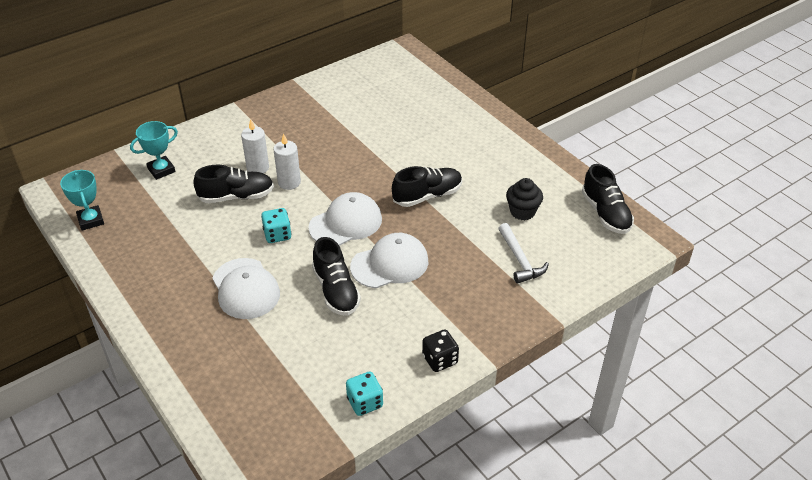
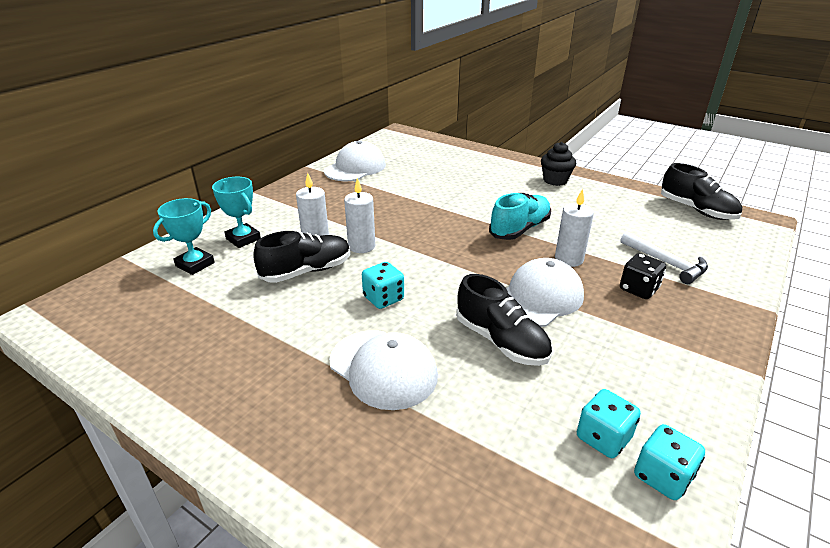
camera: 20 degrees left, 10 degrees down
turquoise trophy [60,170,104,231] -> turquoise trophy moved to [212,177,261,248]
white cap [308,192,382,246] -> white cap moved to [324,141,386,181]
black shoe [392,166,462,207] -> turquoise shoe [489,193,551,240]
black dice [422,330,459,372] -> black dice moved to [620,253,666,299]
black cupcake [506,178,543,220] -> black cupcake moved to [541,142,576,186]
none -> white candle [555,189,594,267]
none -> turquoise dice [577,389,641,458]

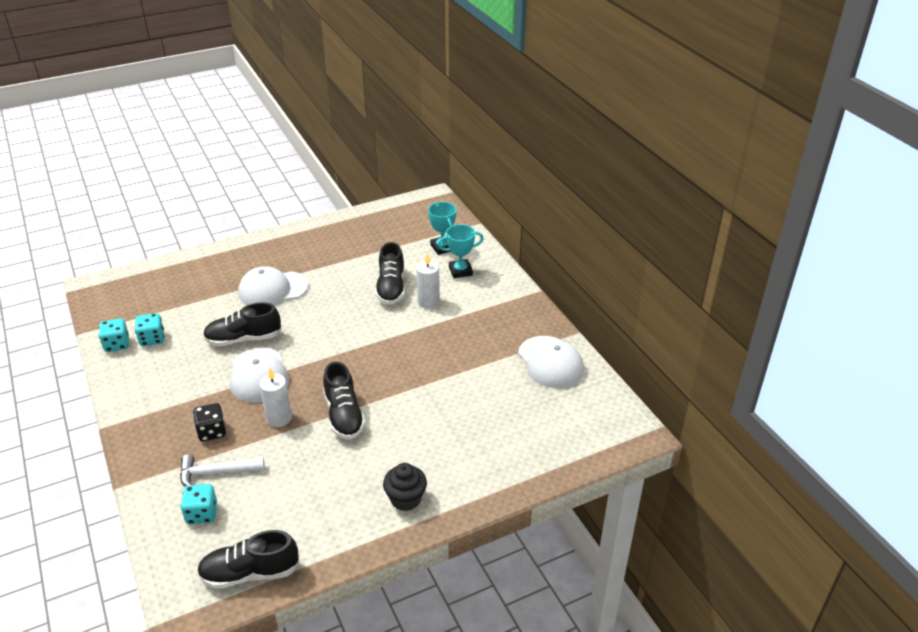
camera: 120 degrees right, 5 degrees up
white candle [344,178,375,253] -> none
turquoise dice [362,262,404,309] -> turquoise dice moved to [181,484,217,524]
turquoise shoe [489,193,551,240] -> black shoe [323,361,365,440]

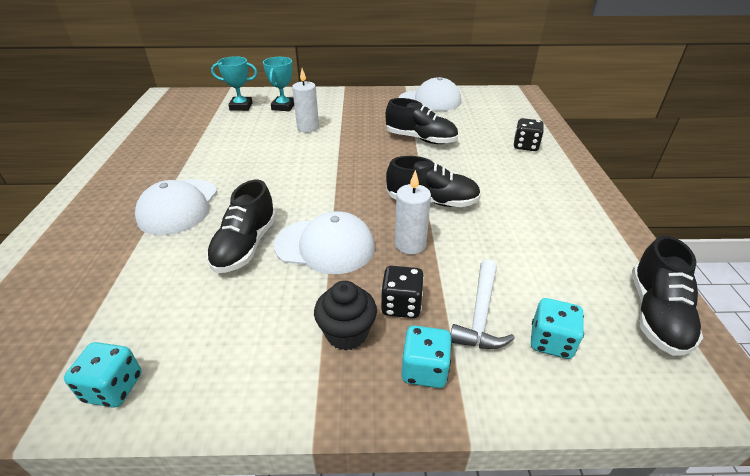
camera: 65 degrees left, 0 degrees up
turquoise dice [135,313,164,346] -> turquoise dice moved to [402,325,452,388]
black shoe [375,242,405,305] -> black shoe moved to [385,98,458,144]
black cupcake [383,463,427,511] -> black cupcake moved to [314,281,377,351]
none -> black dice [514,118,544,151]

